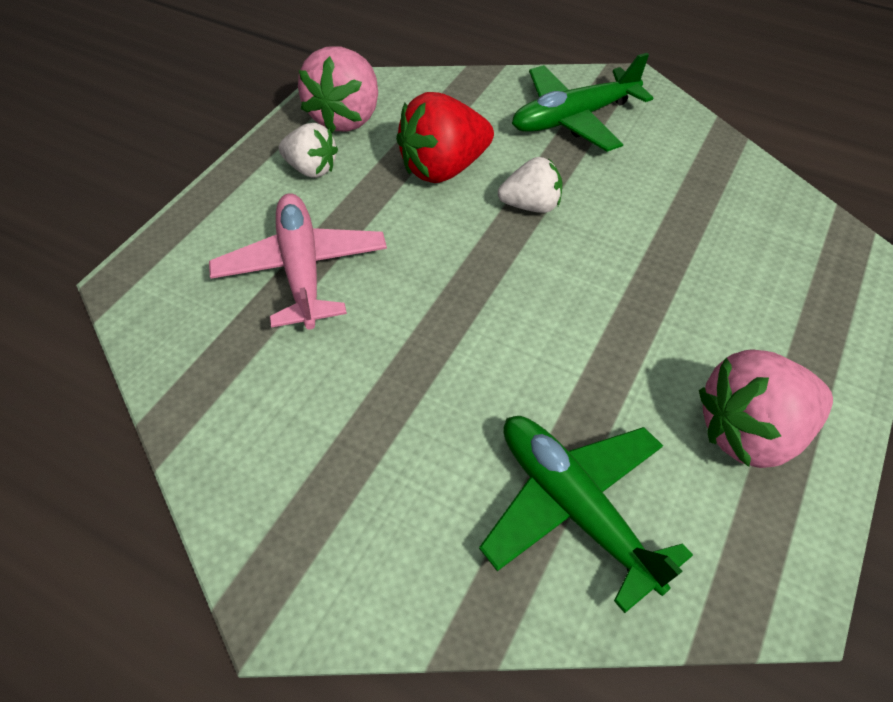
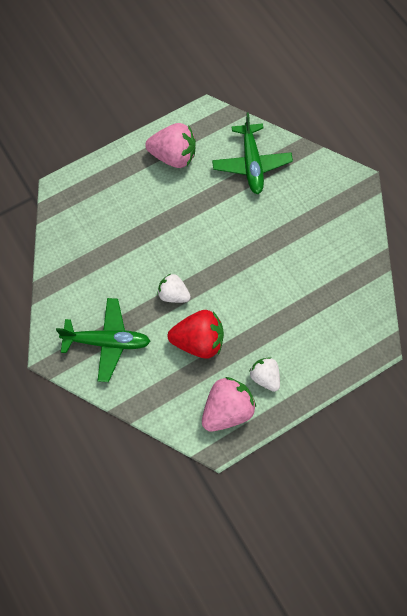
camera: 150 degrees left, 15 degrees up
pink plane [209,194,387,330] -> none

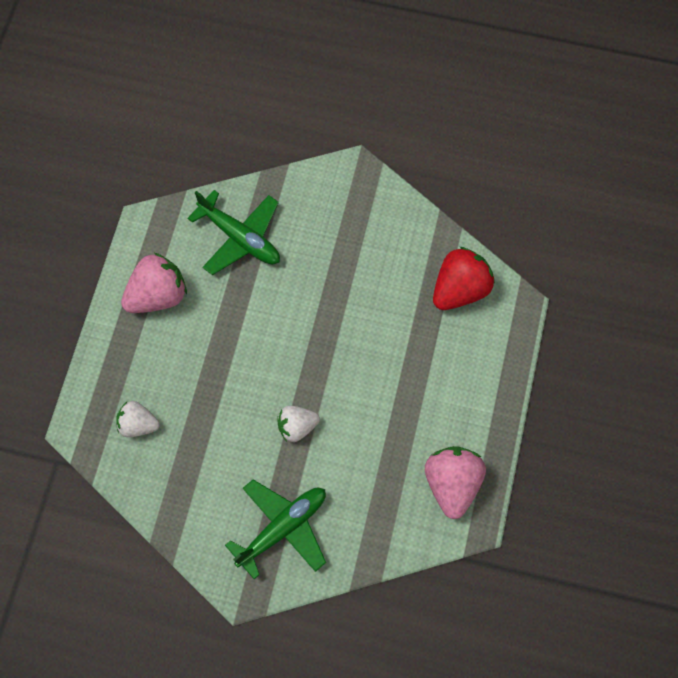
camera: 45 degrees left, 0 degrees up
red strawberry [168,310,224,359] -> red strawberry moved to [433,247,495,310]
white strawberry [249,357,280,392] -> white strawberry moved to [116,401,160,437]

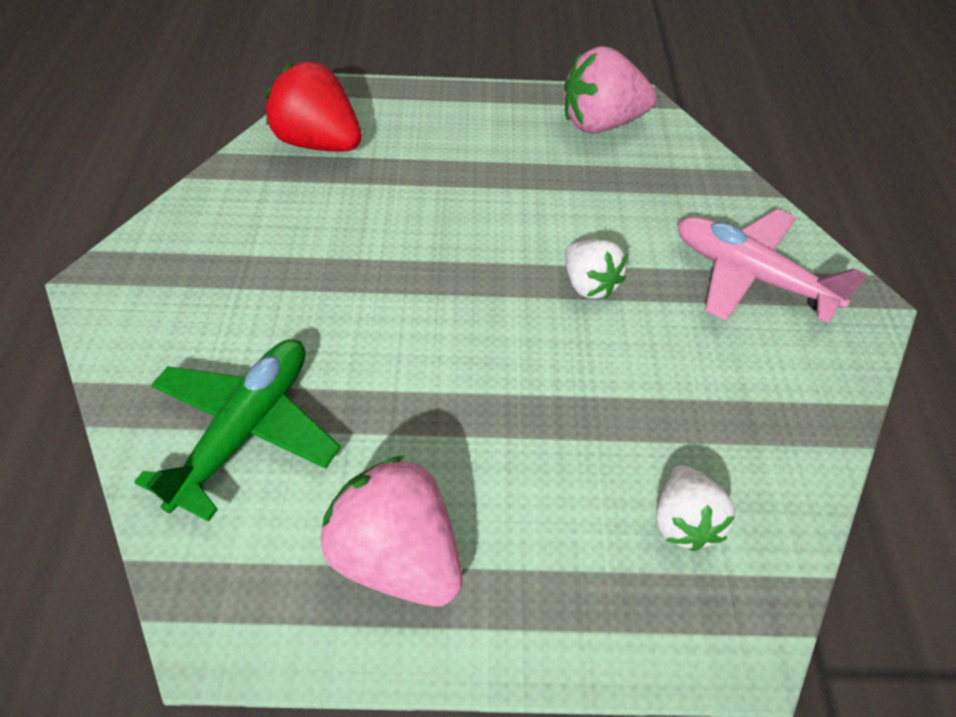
camera: 105 degrees left, 15 degrees down
green plane [225,479,326,579] -> pink plane [677,209,868,323]

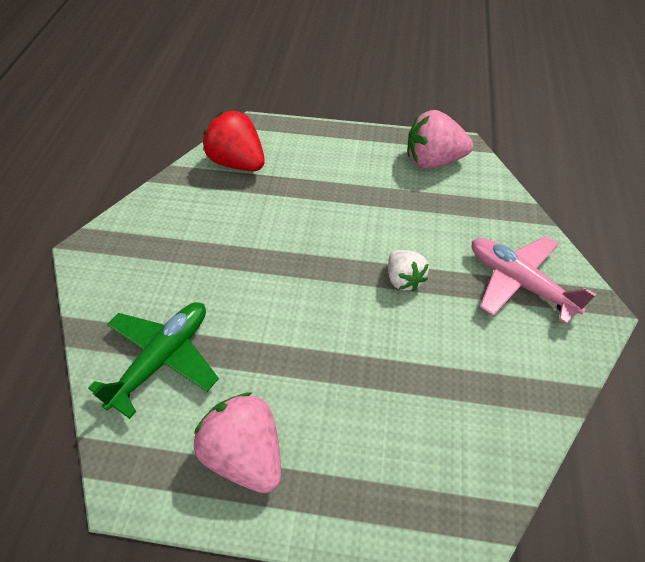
camera: 10 degrees right, 0 degrees up
white strawberry [656,465,735,551] -> none

